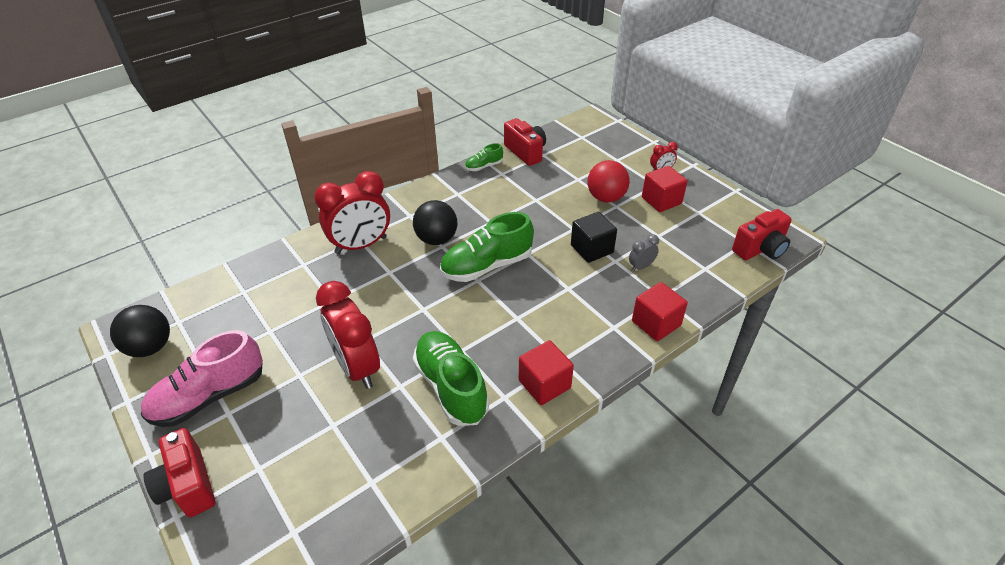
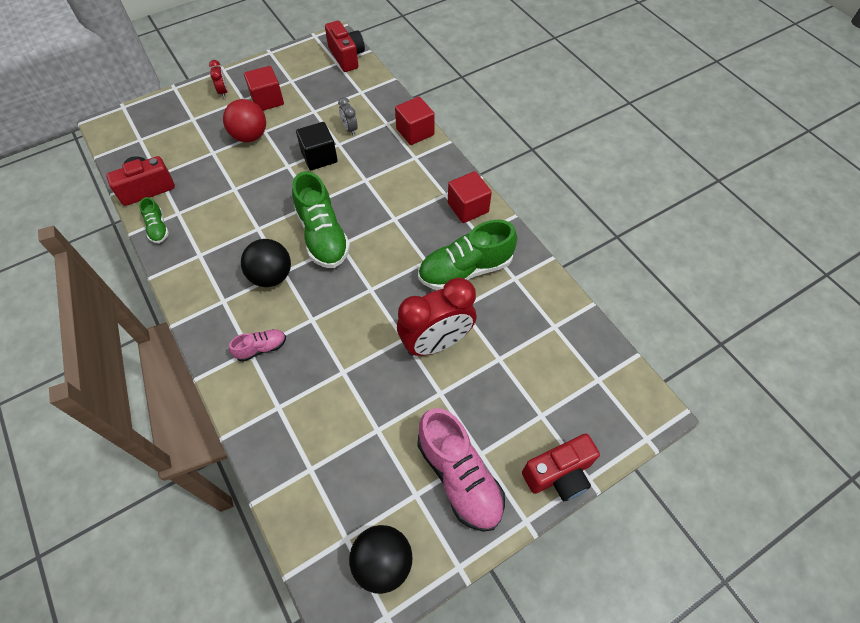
camera: 85 degrees left, 15 degrees up
red clock [314,171,390,254] -> pink shoe [229,329,286,362]

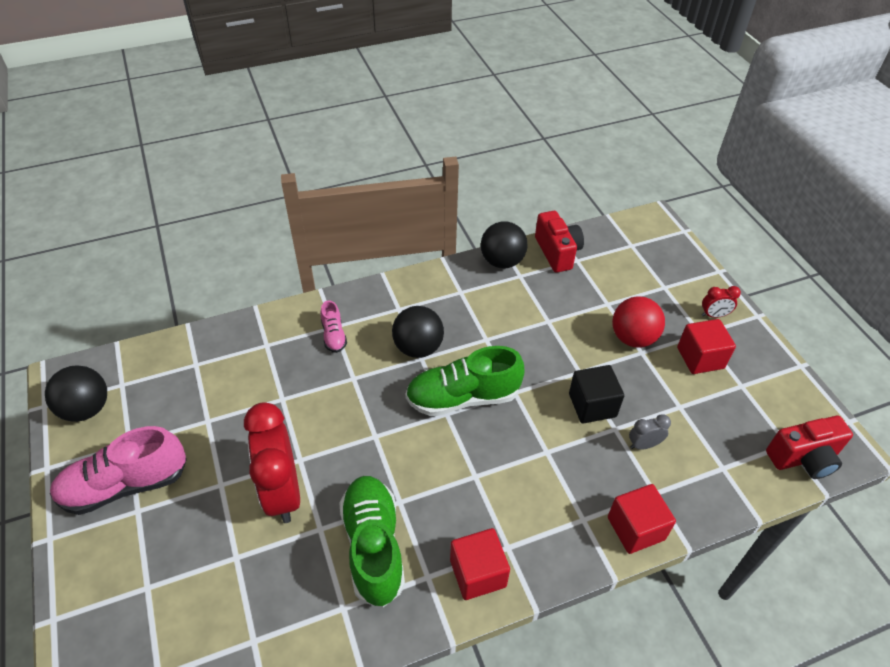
camera: 100 degrees right, 10 degrees down
green shoe [139,197,169,243] -> black ball [481,221,528,268]
red camera [522,434,600,501] -> none

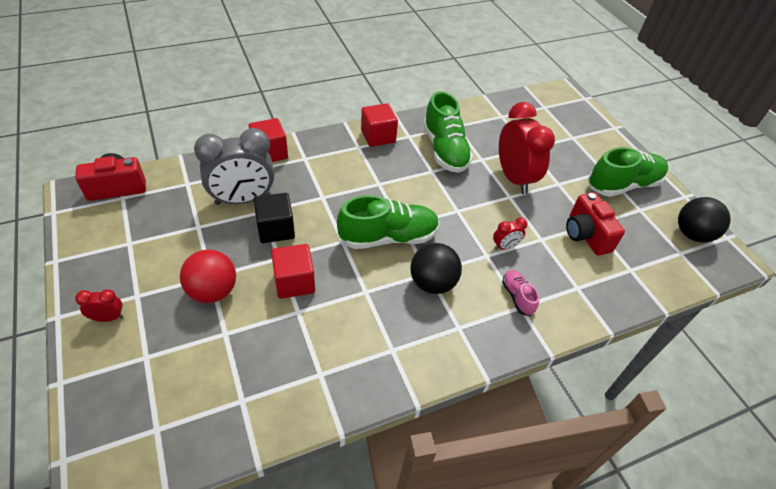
camera: 175 degrees right, 0 degrees up
pink shoe [50,426,187,515] -> green shoe [588,147,668,197]
black ball [481,221,528,268] -> none
red camera [535,211,584,273] -> red camera moved to [566,192,625,255]
grey clock [629,414,671,450] -> grey clock [194,128,274,205], size x2.27
red cube [677,319,736,374] -> red cube moved to [271,244,315,299]
none -> red clock [493,217,527,250]

